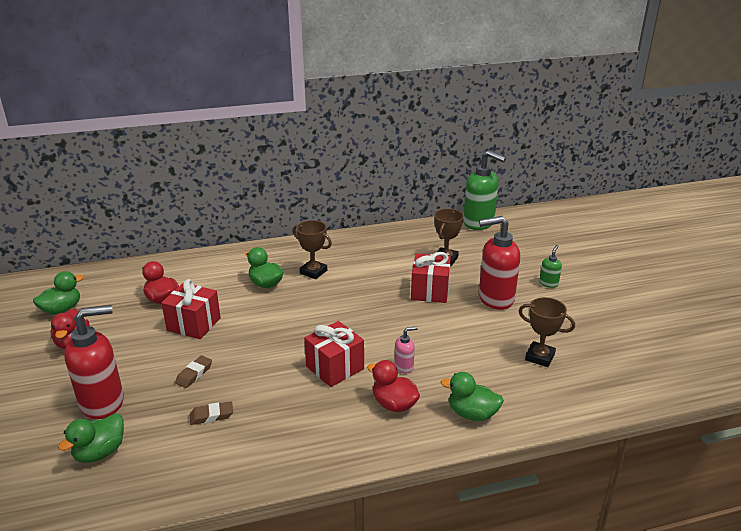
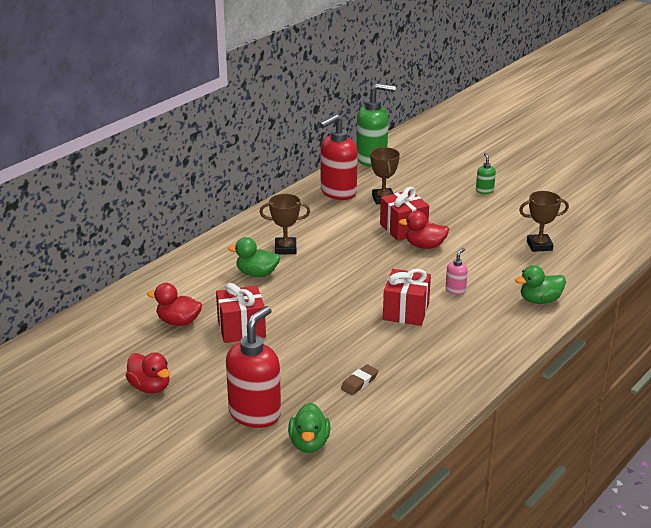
camera: 35 degrees left, 0 degrees up
green duck [33,271,84,315] -> none
brown eraser [175,356,212,388] -> none
red duck [367,360,420,412] -> red duck moved to [399,211,449,249]
red soap dispenser [479,216,520,310] -> red soap dispenser moved to [320,114,358,200]

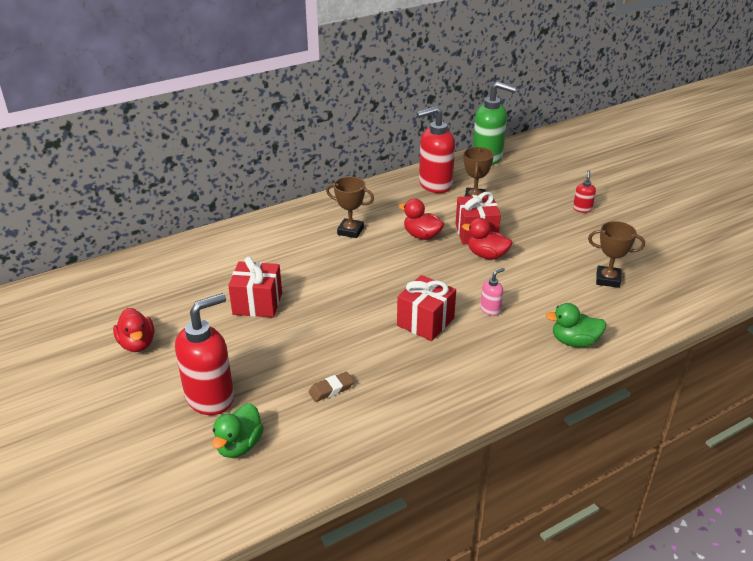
camera: 20 degrees right, 5 degrees up
red duck [147,283,202,326] -> red duck moved to [399,198,444,240]
green duck [228,237,280,277] -> none
green soap dispenser [476,153,496,194] -> red soap dispenser [573,170,596,213]

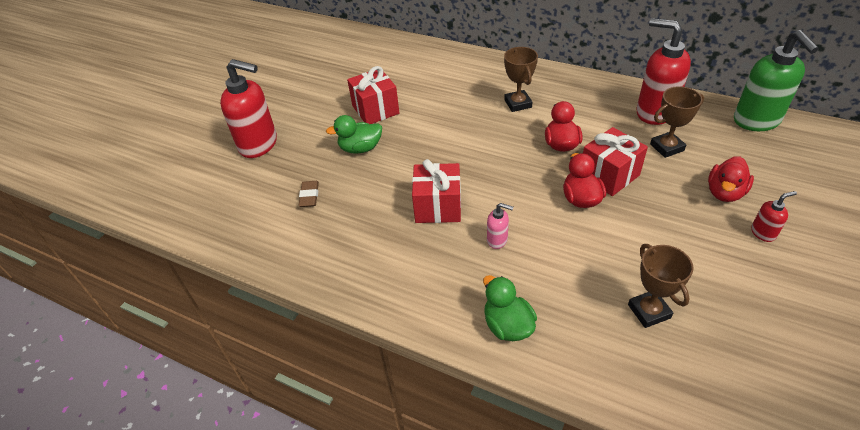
camera: 60 degrees right, 10 degrees up
red duck [113,308,154,352] -> red duck moved to [708,156,754,202]
green duck [212,403,264,458] -> green duck moved to [326,115,382,154]
brown eraser [308,372,354,402] -> brown eraser turned 60 degrees clockwise [299,181,319,207]

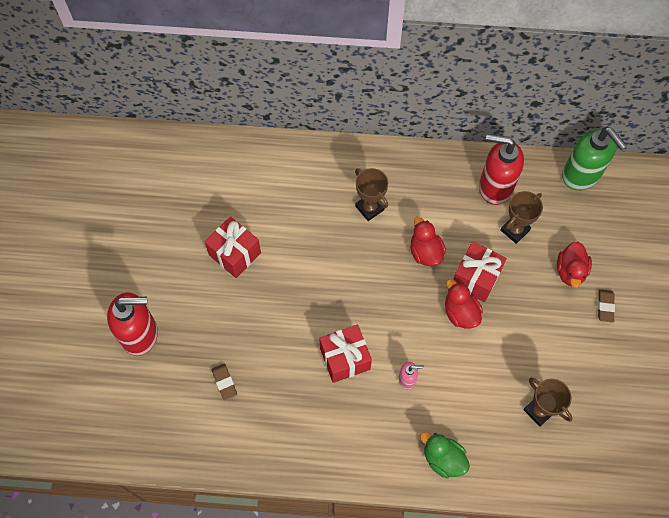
camera: 25 degrees left, 20 degrees up
green duck [326,115,382,154] -> none
red soap dispenser [751,191,797,242] -> brown eraser [598,289,615,323]

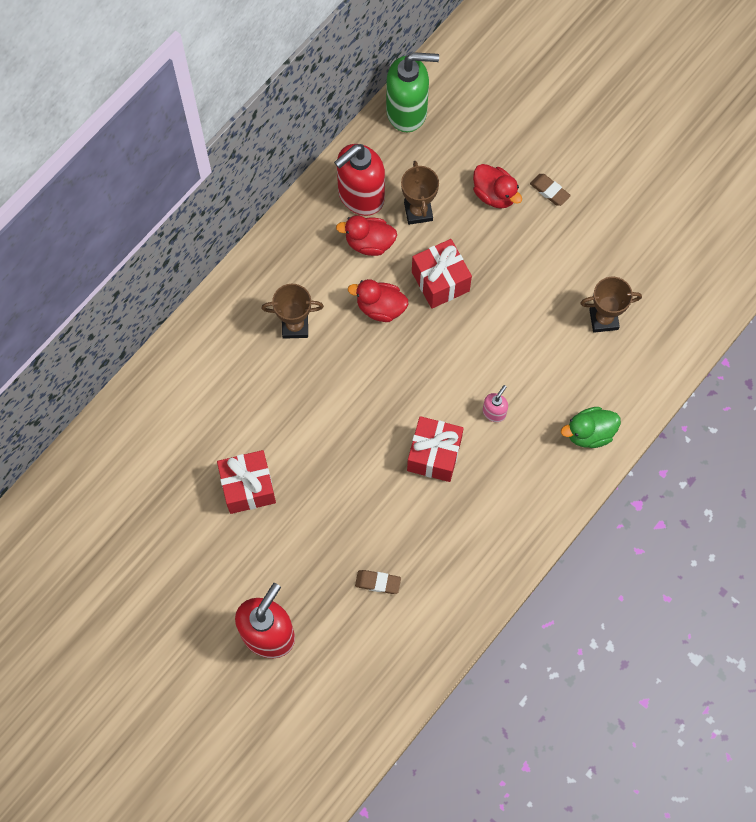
camera: 55 degrees left, 5 degrees up
red duck [445,279,483,329] -> red duck moved to [336,215,397,256]

